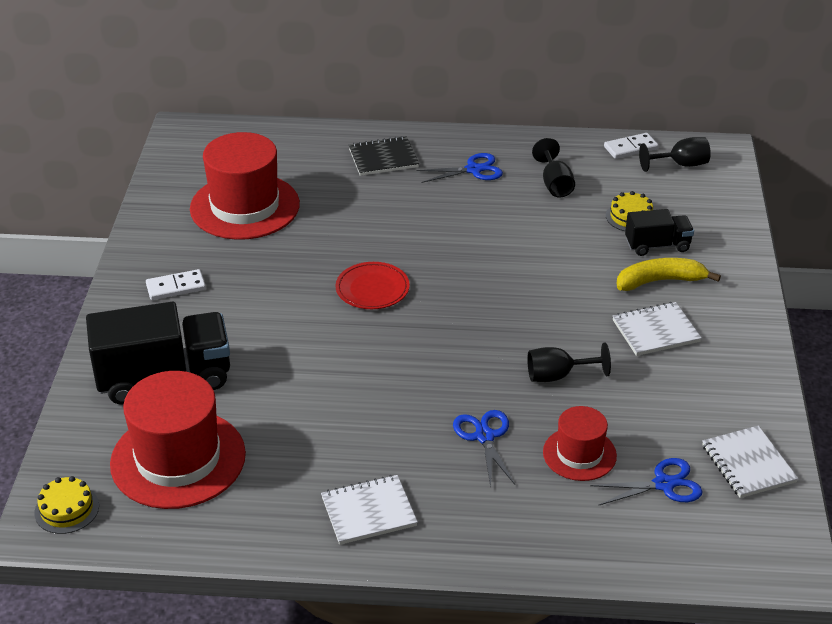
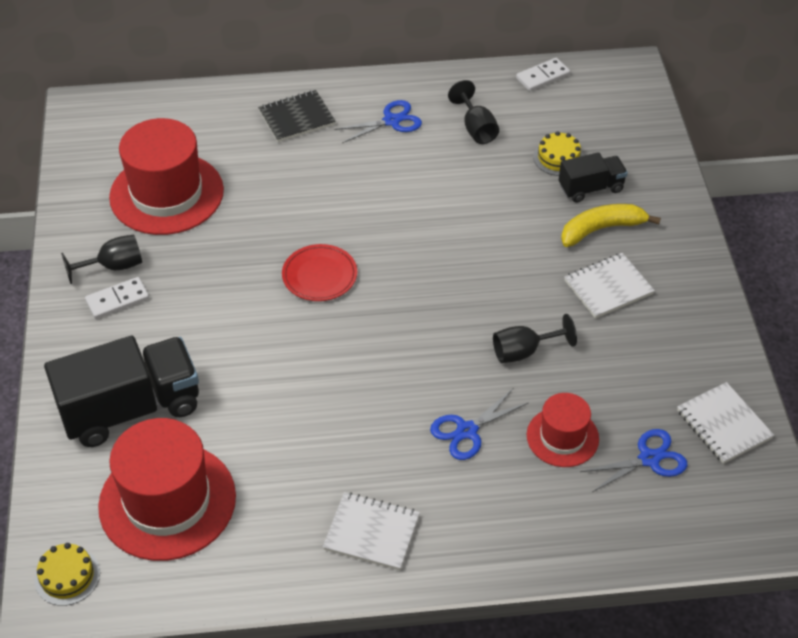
camera: 10 degrees left, 10 degrees up
white notebook [321,475,418,545] -> white notebook turned 45 degrees clockwise [323,492,420,570]
blue scissors [453,410,515,487] -> blue scissors turned 105 degrees counterclockwise [430,389,529,460]
black goblet [639,137,711,172] -> black goblet moved to [61,235,142,284]

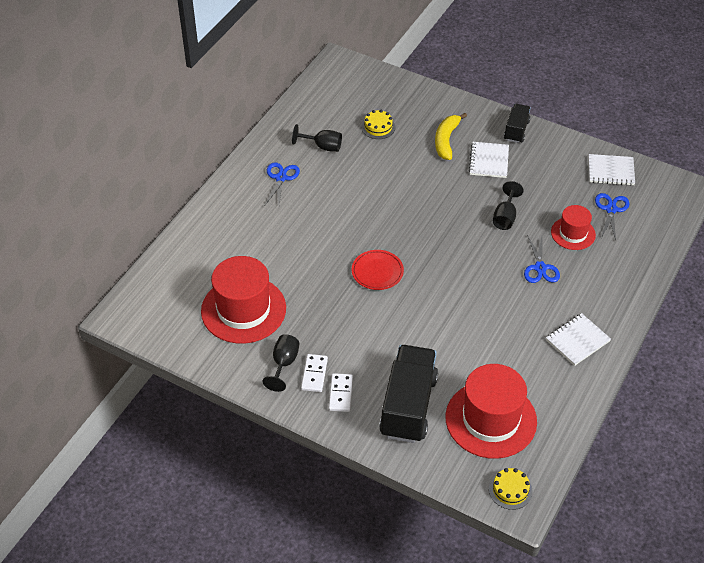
camera: 55 degrees left, 0 degrees up
black notebook [258,90,336,142] -> none
white domino [516,58,570,91] -> white domino moved to [329,373,353,412]
black truck [559,152,628,203] -> black truck moved to [504,104,531,143]

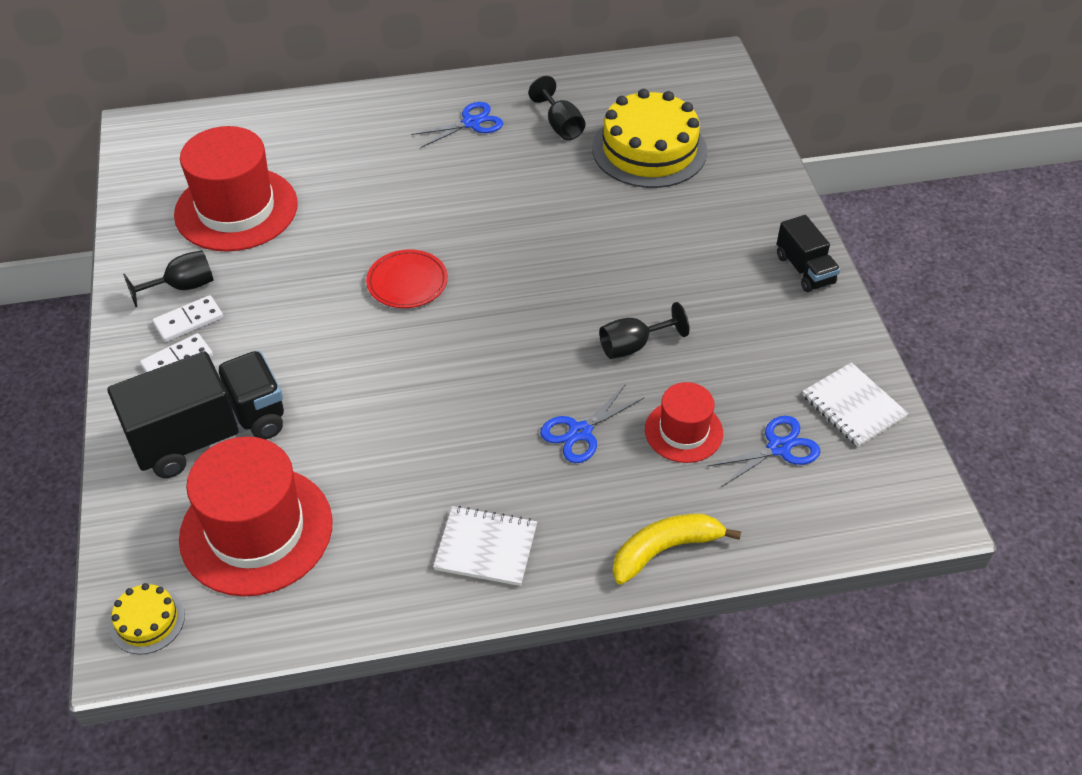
camera: 50 degrees right, 0 degrees up
yellow cake [361,110,395,139] -> yellow cake [592,89,707,188], size x2.16
yellow banana [435,113,467,160] -> yellow banana moved to [613,514,741,585]
white notebook [469,142,509,178] -> none
black truck [504,104,531,143] -> black truck turned 90 degrees clockwise [777,215,840,292]

